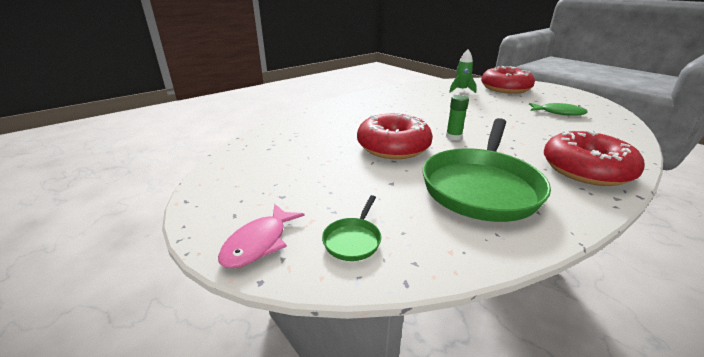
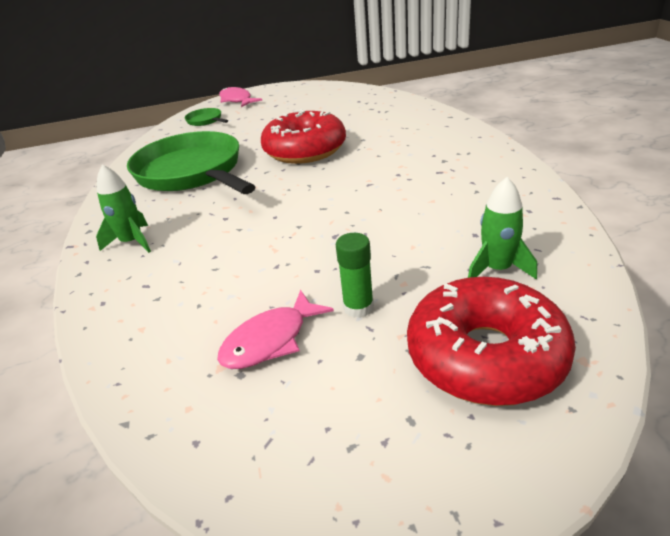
camera: 120 degrees right, 5 degrees up
green glue stick [446,95,469,140] -> green glue stick moved to [336,233,374,318]
green fish [529,103,588,116] -> pink fish [217,290,334,369]
red donut [544,130,645,186] -> green rocket [96,164,151,253]

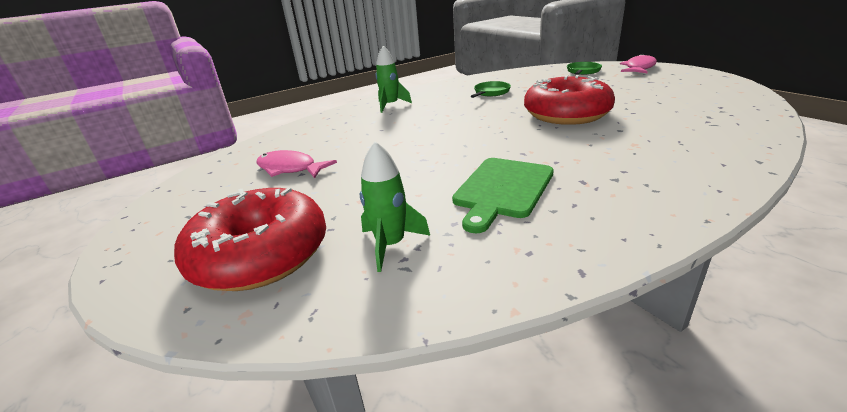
camera: 70 degrees right, 5 degrees down
green pan [127,131,256,194] -> green pan [471,81,511,98], size x0.40
green glue stick [336,233,374,318] -> none
none -> green cutting board [452,158,554,233]

